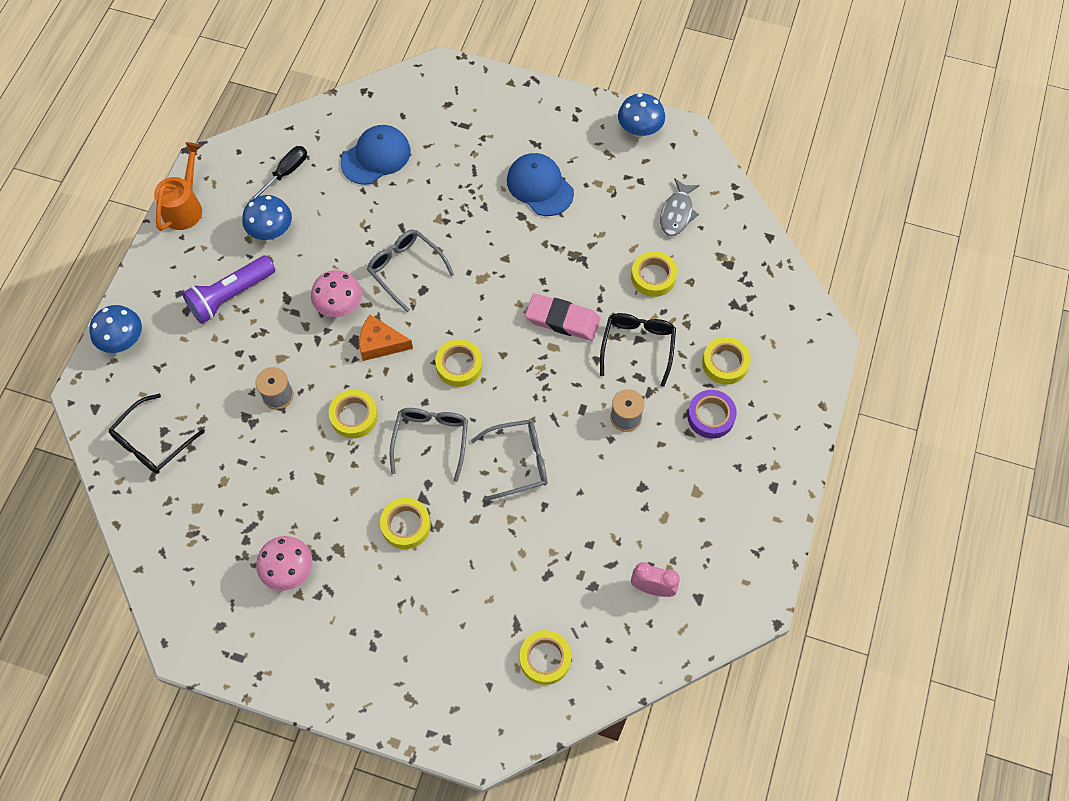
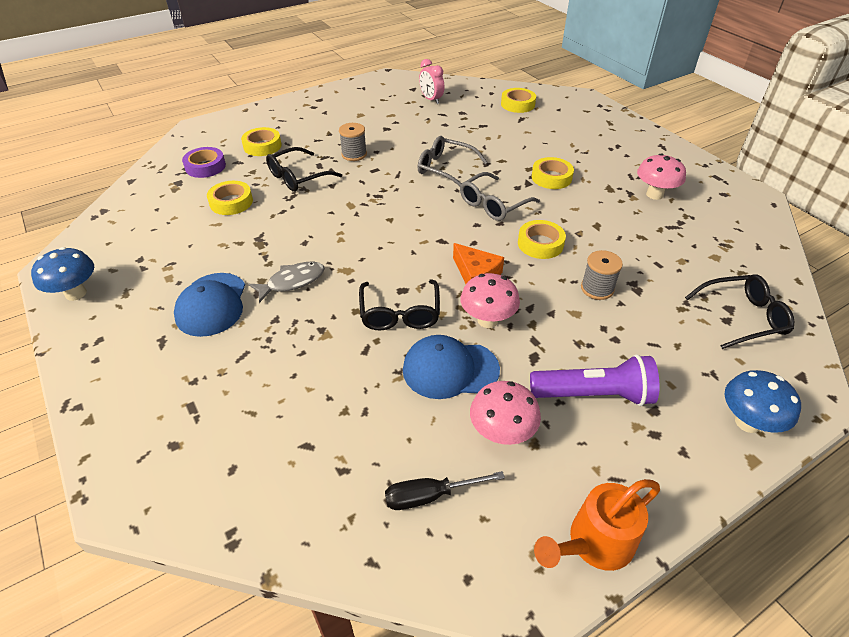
camera: 140 degrees left, 20 degrees down
blue mushroom [242,195,292,240] -> pink mushroom [470,381,541,445]
blue cap [340,125,410,185] -> blue cap moved to [403,335,500,399]
grey glasses [367,230,454,312] -> black glasses [359,279,440,330]
yellow tape [435,339,483,387] -> none
pink eraser [525,294,600,341] -> none
grey fish [660,178,700,236] -> grey fish moved to [248,262,325,303]
purple tape [687,390,737,439] -> purple tape moved to [182,147,226,178]

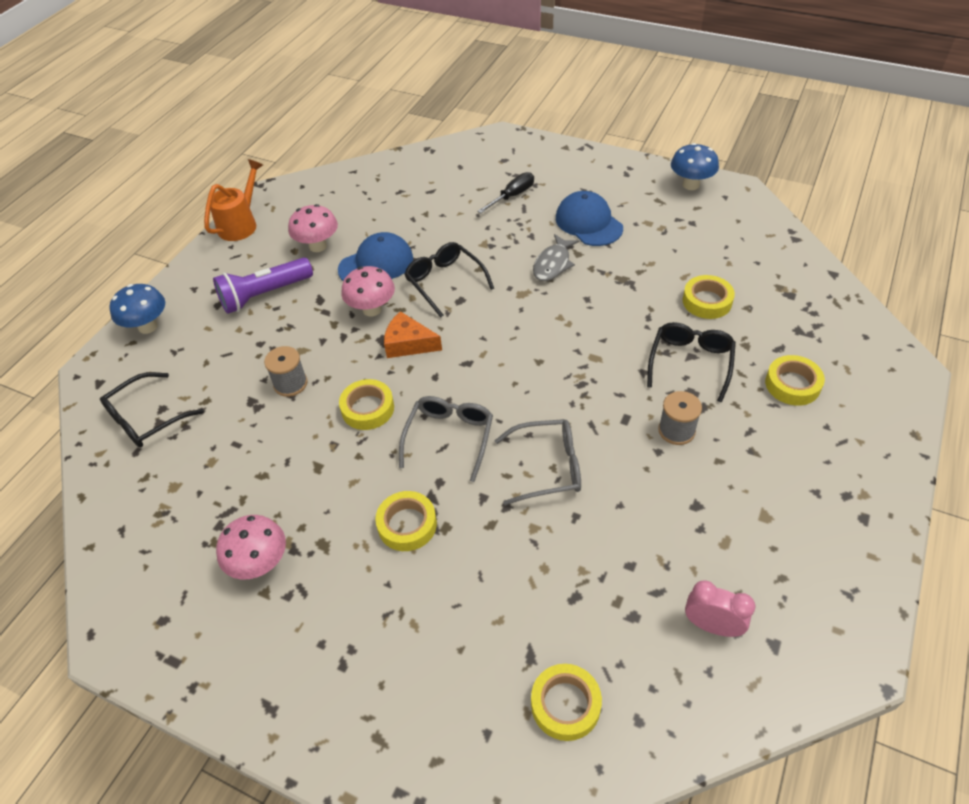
camera: 150 degrees right, 5 degrees up
purple tape [182,147,226,178] -> none
black screwdriver [385,471,505,510] -> black screwdriver moved to [477,172,534,213]

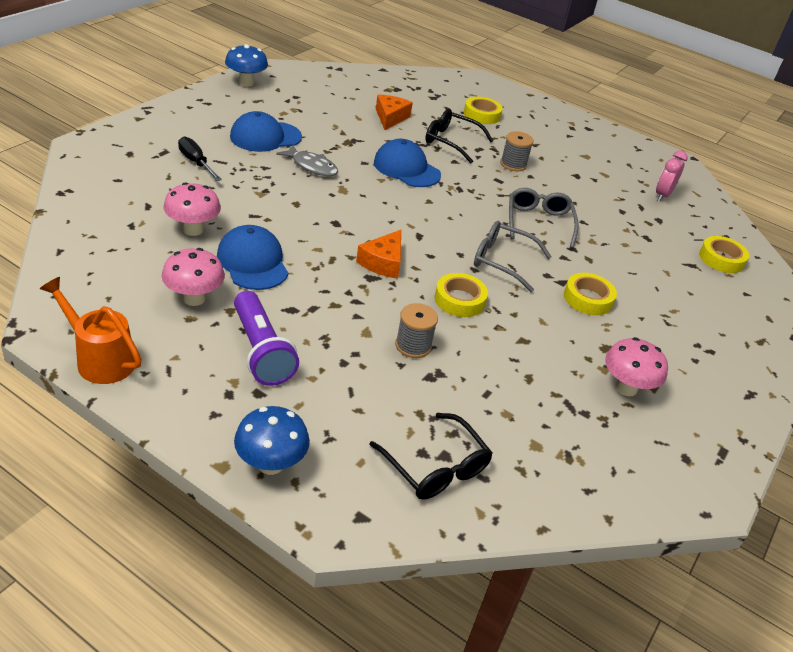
camera: 90 degrees left, 10 degrees down
pink mushroom [341,266,395,316] -> pink mushroom moved to [163,182,221,236]
black glasses [404,242,494,317] -> none
yellow tape [683,275,735,319] -> orange cheese [376,94,413,130]
none -> blue cap [374,139,441,187]

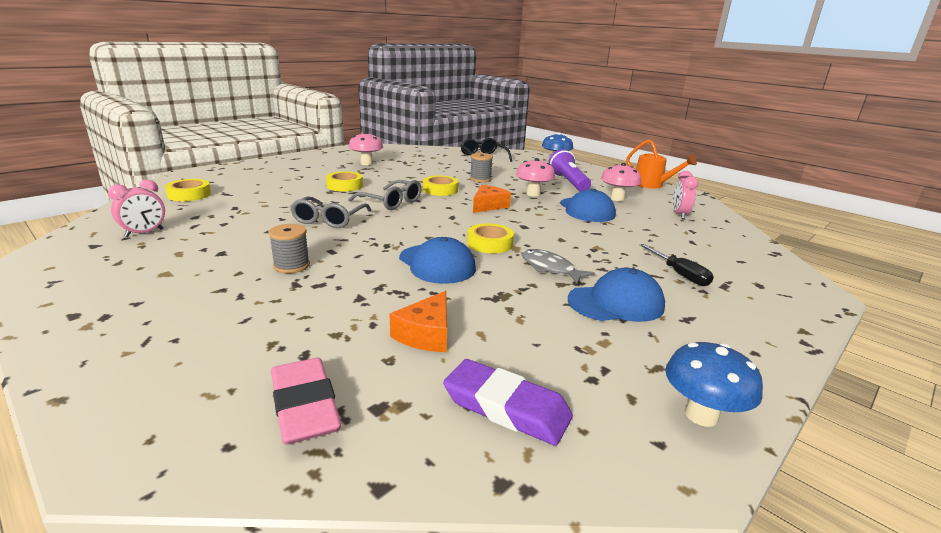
camera: 165 degrees left, 15 degrees down
pink mushroom [163,182,221,236] -> pink mushroom moved to [516,158,555,197]
black glasses [425,109,493,163] -> none
yellow tape [464,97,503,124] -> yellow tape moved to [467,223,514,253]
none -> pink eraser [271,358,342,445]
none -> purple eraser [443,359,573,446]
none -> pink clock [673,171,698,219]

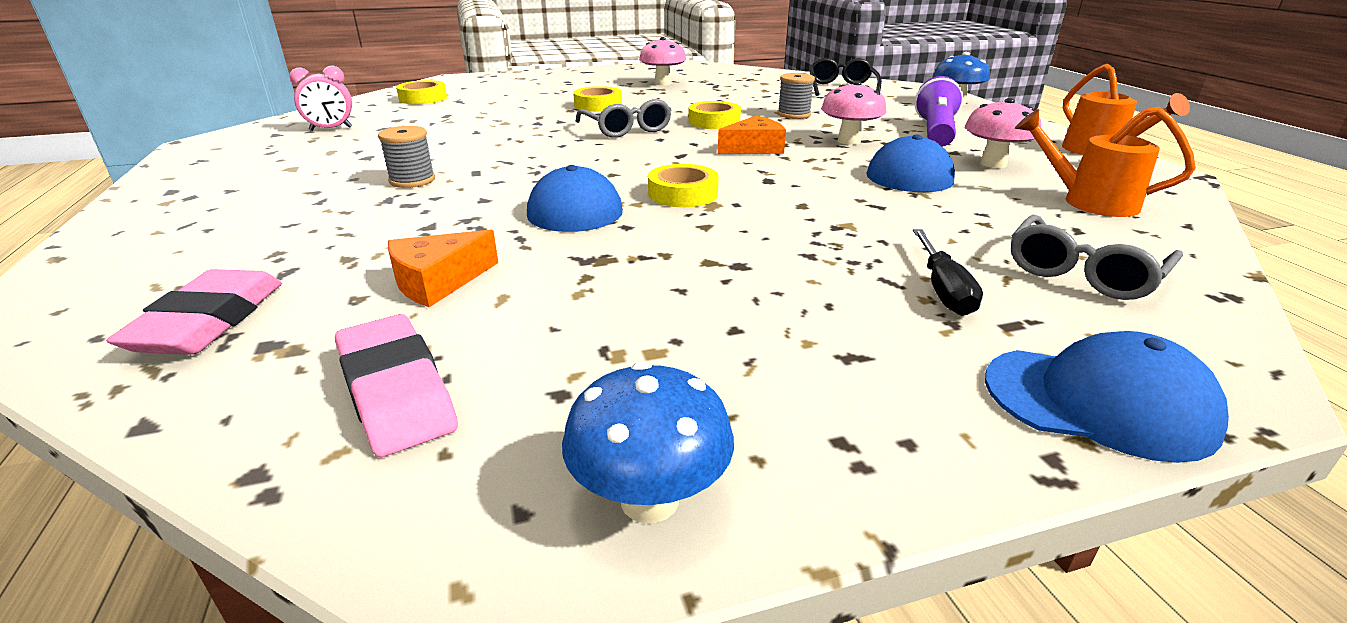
camera: 30 degrees right, 5 degrees up
grey glasses [290,196,372,228] -> grey glasses moved to [1011,215,1183,300]
purple eraser [443,359,573,446] -> pink eraser [335,314,458,457]
grey fish [521,249,595,284] -> none
blue cap [568,268,665,322] -> blue cap moved to [985,331,1229,463]
pink clock [673,171,698,219] -> orange watering can [1015,107,1196,217]

